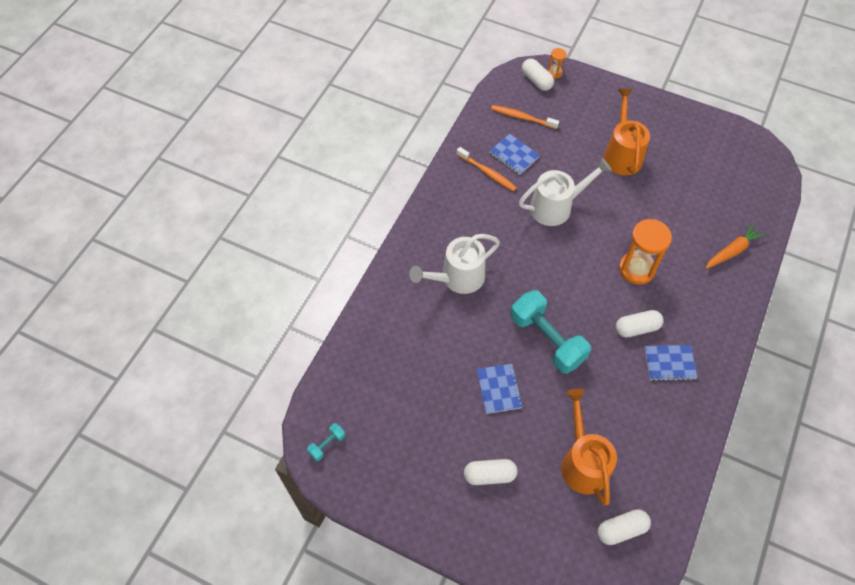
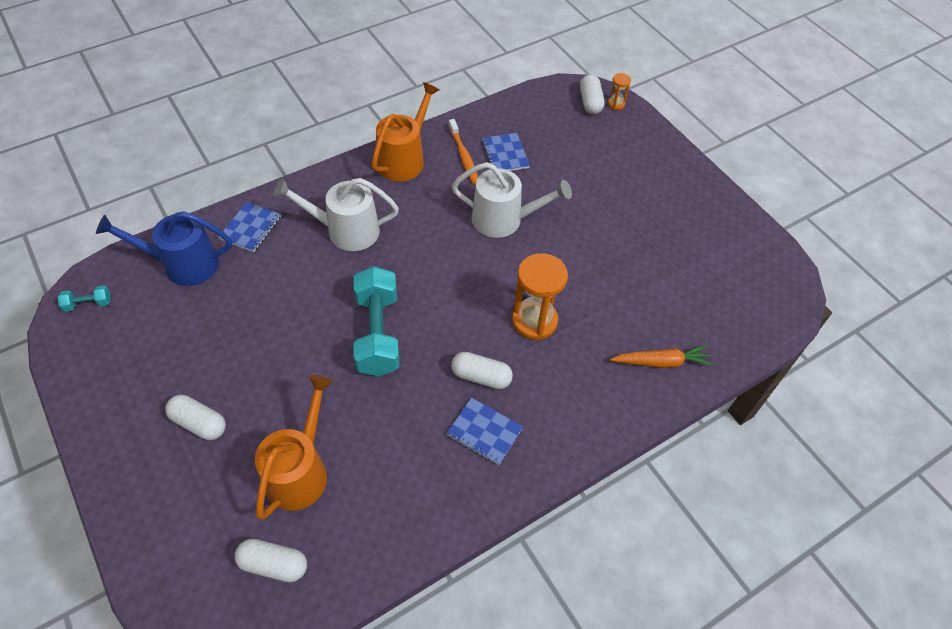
camera: 30 degrees right, 5 degrees down
blue notebook [477,364,523,414] -> blue notebook moved to [218,202,281,252]
orange toothbrush [491,105,559,129] -> none
orange watering can [604,89,650,175] -> orange watering can moved to [371,82,439,181]
none -> blue watering can [96,211,232,286]

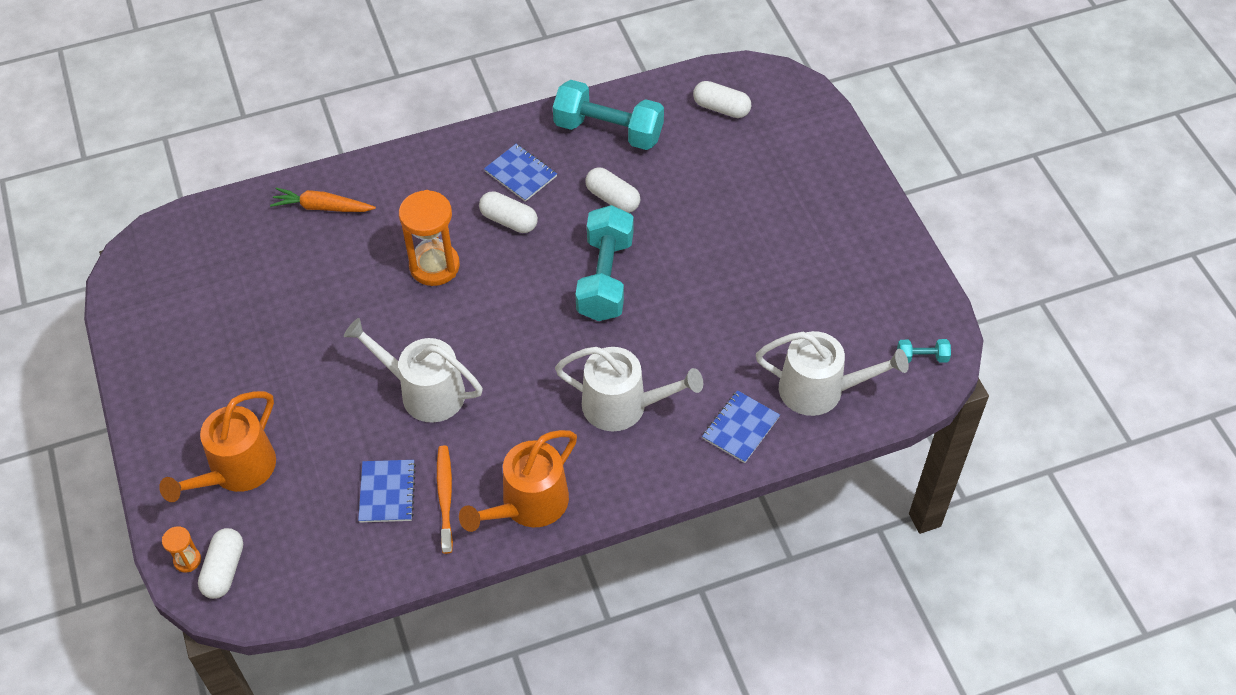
camera: 165 degrees left, 0 degrees up
blue watering can [96,211,232,286] -> white watering can [756,331,909,416]
white capsule [165,395,226,440] -> white capsule moved to [585,167,640,213]
orange watering can [255,375,333,520] -> orange watering can moved to [159,391,276,502]
none -> turquoise dumbbell [553,80,664,150]

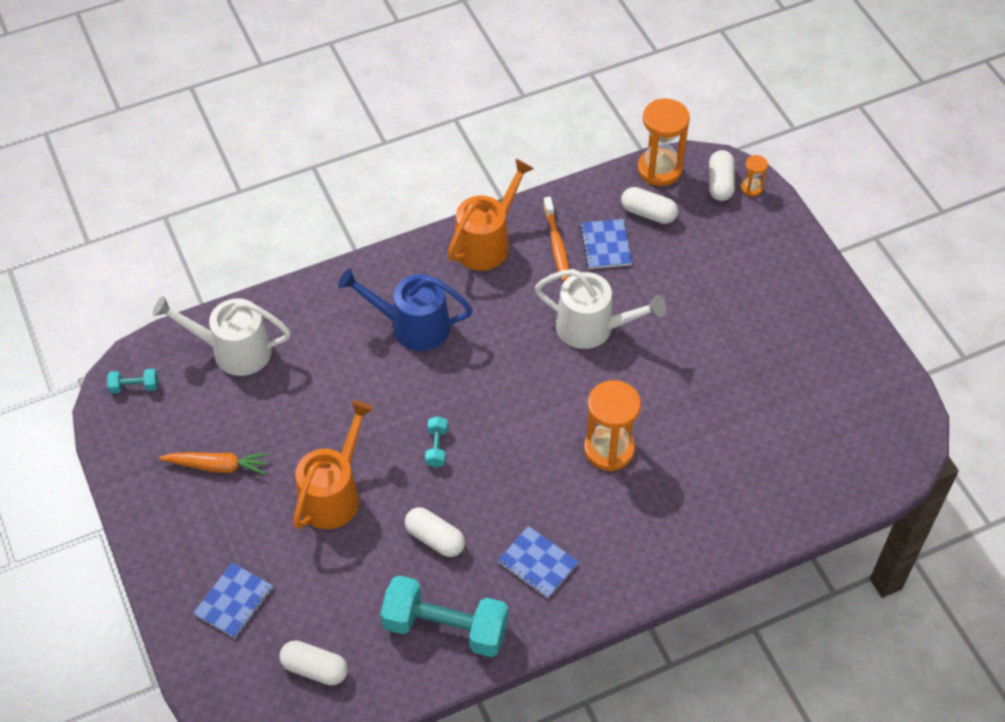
camera: 175 degrees right, 0 degrees up
orange watering can [159,391,276,502] -> orange watering can moved to [293,400,374,529]
orange carrot [270,188,376,212] -> orange carrot moved to [159,452,269,475]
white capsule [479,191,538,233] -> white capsule moved to [621,187,678,224]
white watering can [555,347,703,431] -> blue watering can [338,269,473,351]
turquoise dumbbell [575,205,633,321] -> turquoise dumbbell [425,416,448,467], size x0.43
blue notebook [702,390,780,463] -> blue notebook moved to [193,563,273,638]
none -> orange hourglass [637,98,690,186]

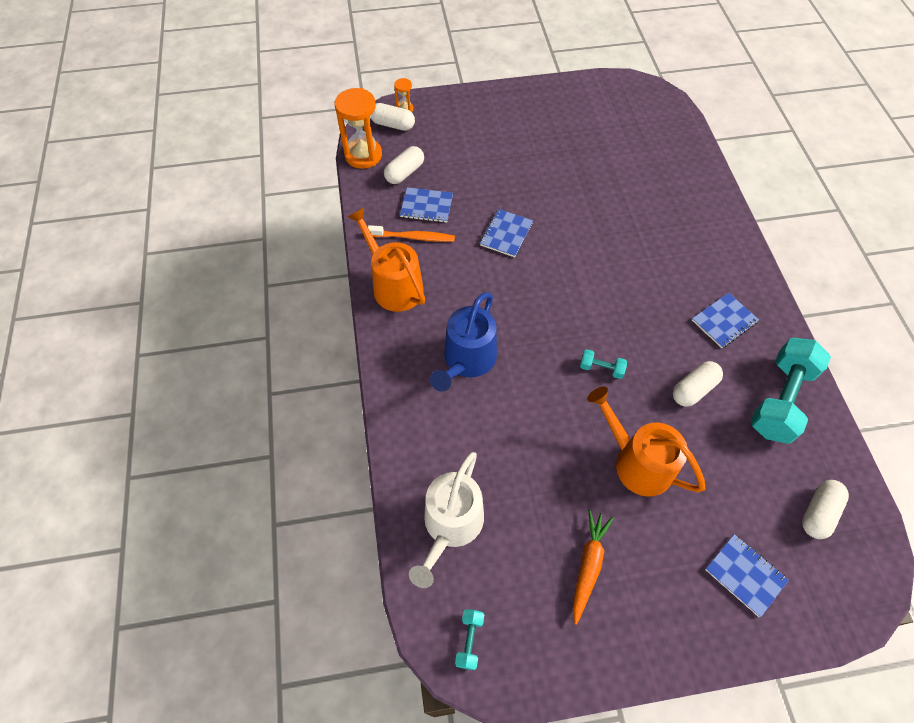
camera: 75 degrees left, 5 degrees up
white watering can [535,269,666,349] -> blue notebook [480,209,533,257]
orange hourglass [584,380,641,471] -> none

